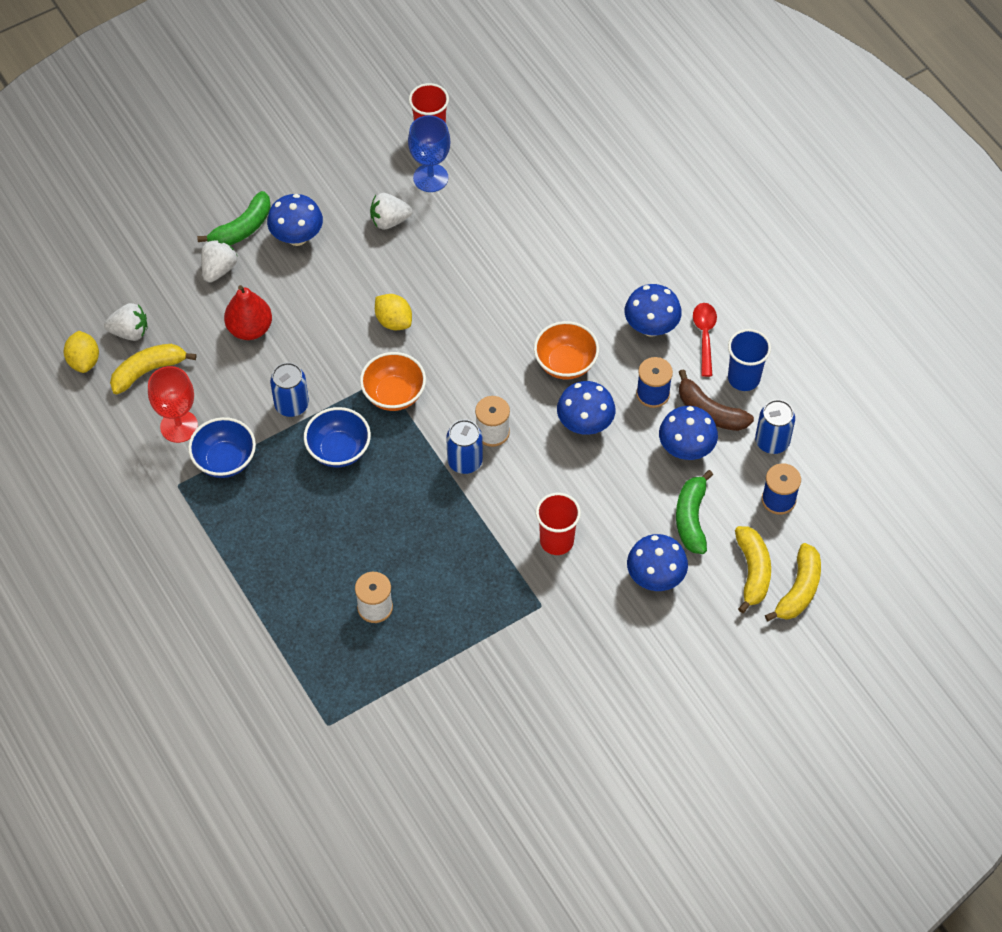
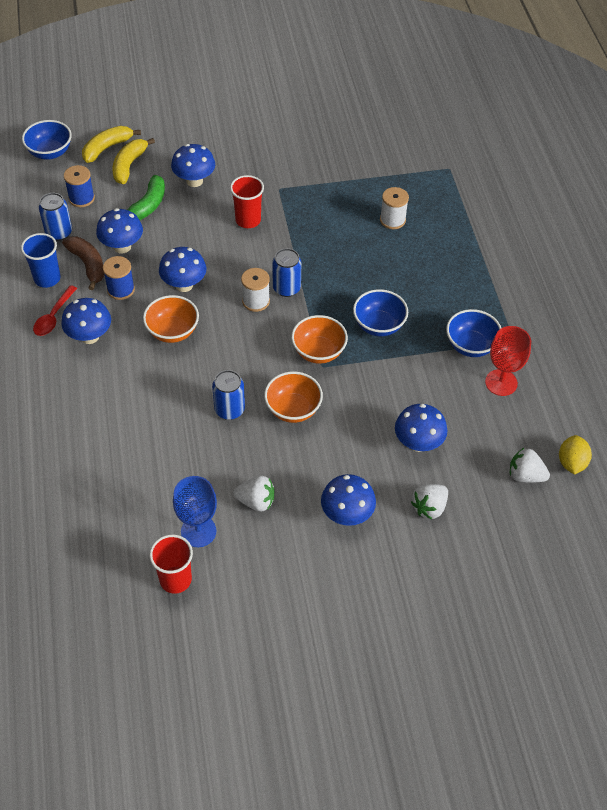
camera: 160 degrees left, 5 degrees down
yellow banana [110,344,196,394] -> none
green banana [197,191,271,245] -> none
red pear [224,285,272,340] -> blue mushroom [395,404,448,452]
blue can [270,362,309,417] -> blue can moved to [212,370,245,420]
yellow lemon [375,294,412,330] -> orange bowl [264,371,323,423]
none -> blue bowl [22,120,72,160]

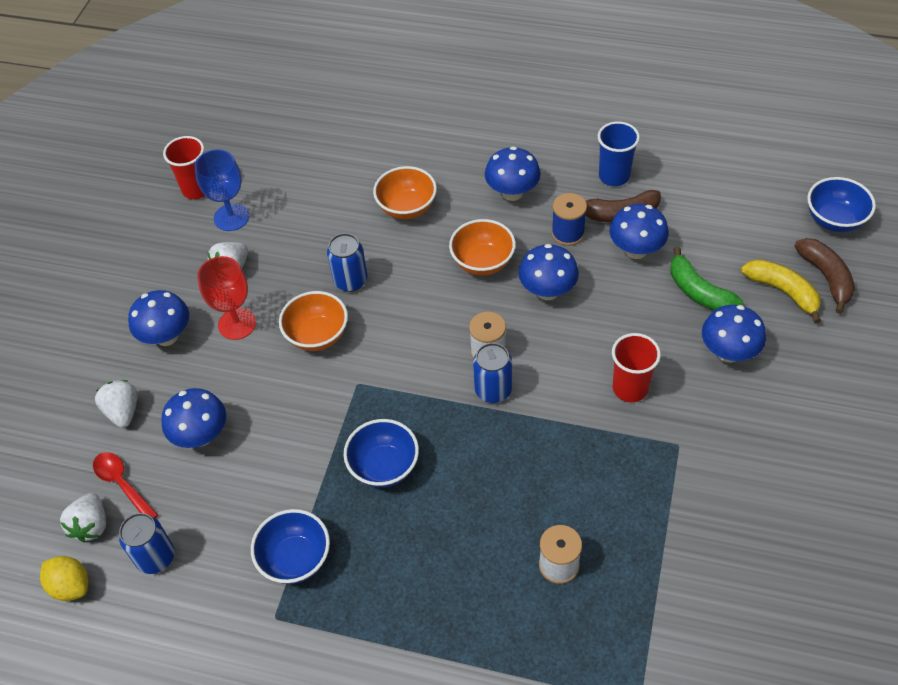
camera: 120 degrees right, 0 degrees up
red spoon [33,285,77,336] -> red spoon moved to [93,452,158,518]
blue can [39,193,72,241] -> blue can moved to [119,513,175,574]
blue spool [64,165,95,207] -> none
yellow banana [82,126,141,163] -> brown banana [794,238,855,314]
orange bowl [291,315,348,364] -> orange bowl moved to [373,166,437,219]
red goblet [485,326,531,396] -> red goblet moved to [197,256,256,340]
white strawberry [510,447,550,483] -> white strawberry turned 135 degrees clockwise [60,493,106,543]

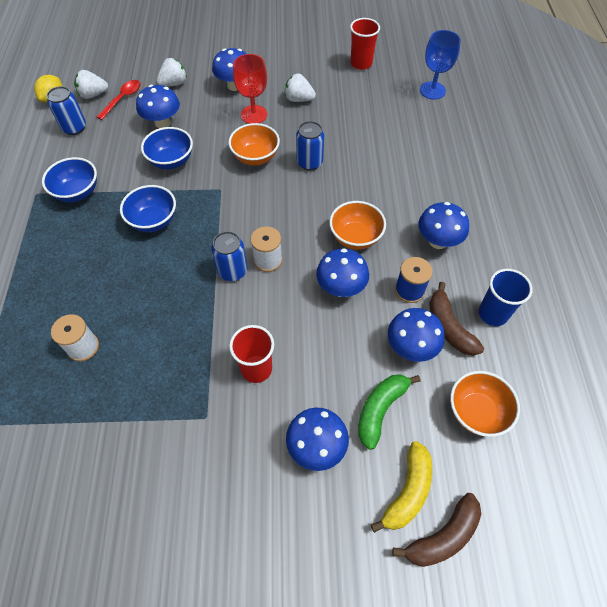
camera: 70 degrees right, 5 degrees up
blue goblet [194,149,249,231] -> blue goblet moved to [420,30,461,99]
orange bowl [373,166,437,219] -> orange bowl moved to [450,371,520,437]
blue bowl [807,177,876,232] -> blue bowl moved to [141,127,193,169]

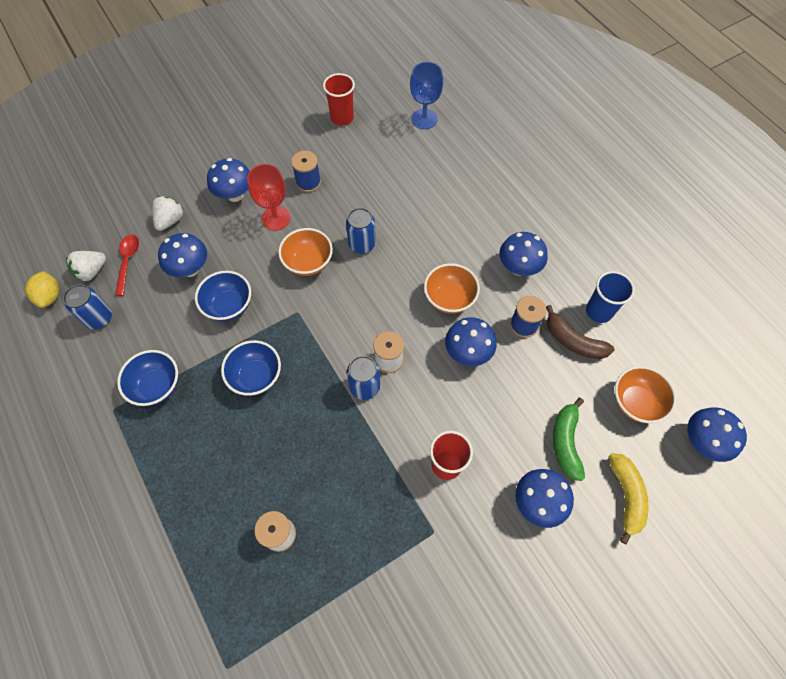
camera: 30 degrees left, 5 degrees up
white strawberry [285,74,316,102] -> blue spool [291,151,321,192]
blue mushroom [388,308,445,362] -> blue mushroom moved to [687,408,747,462]
brown banana [392,493,481,567] -> none

